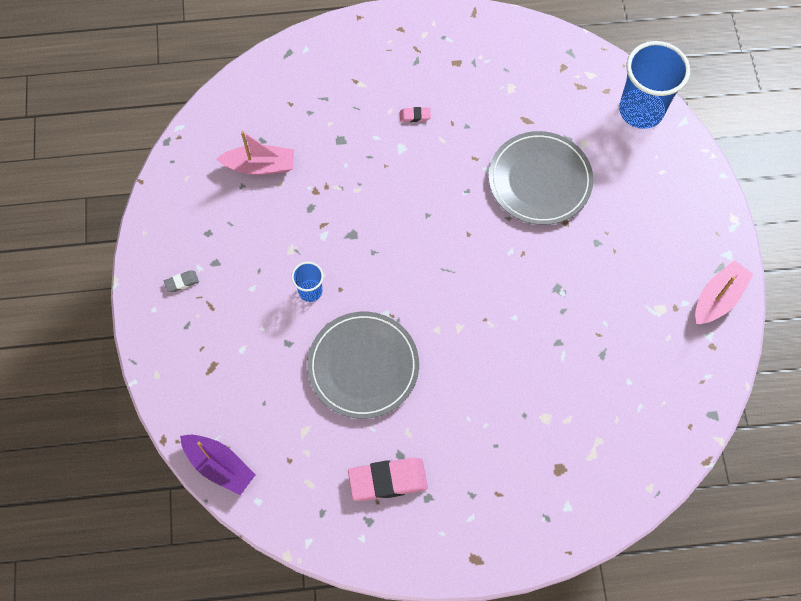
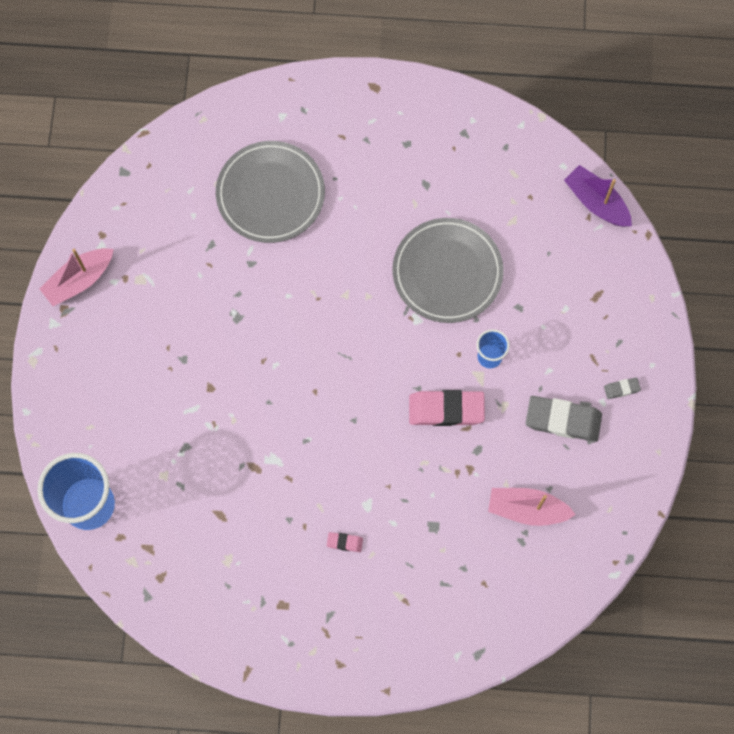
camera: 170 degrees left, 5 degrees up
pink eraser [348,458,428,501] -> pink eraser moved to [409,390,485,426]
grey plate [489,131,593,225] -> grey plate moved to [216,141,325,243]
none -> grey eraser [526,396,602,442]

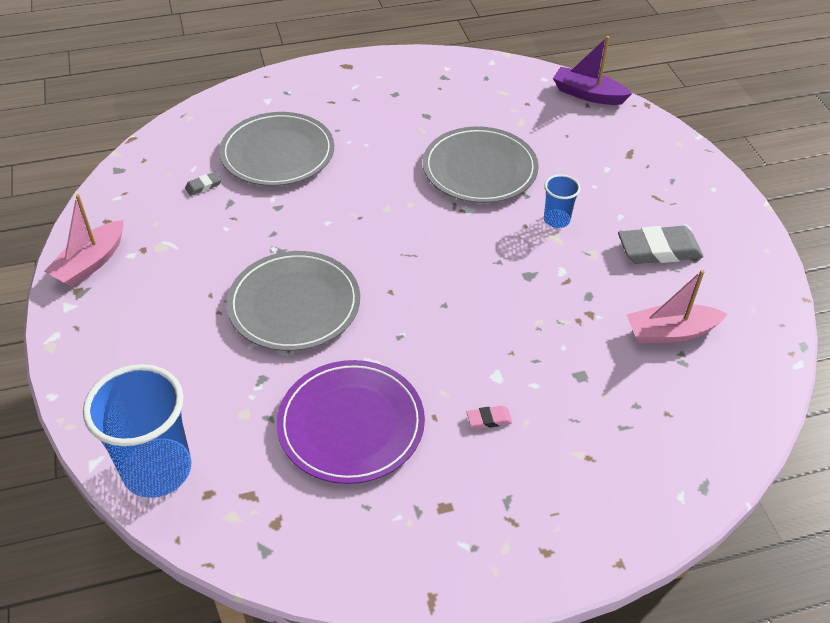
camera: 20 degrees left, 25 degrees down
pink eraser [409,390,485,426] -> none
grey eraser [604,377,641,399] -> grey eraser moved to [185,171,222,196]
none -> grey plate [227,251,360,351]
none -> purple plate [277,360,425,484]

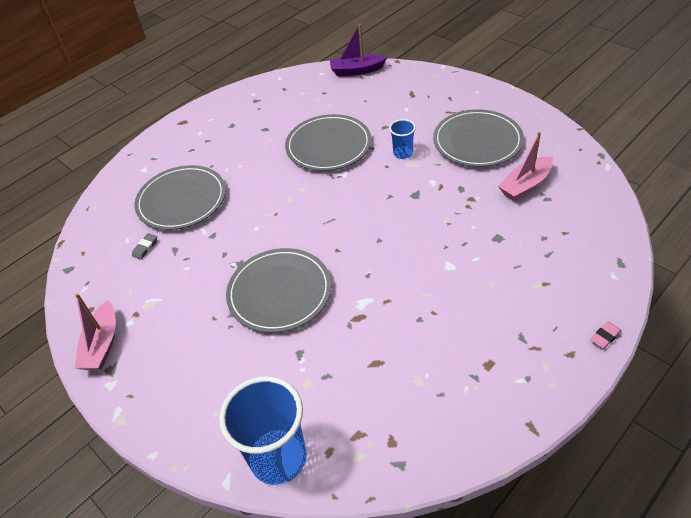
camera: 25 degrees left, 0 degrees up
purple plate [277,360,425,484] -> none
pink eraser [467,406,512,429] -> pink eraser moved to [590,322,622,349]
grey eraser [618,226,703,264] -> grey plate [433,109,524,167]

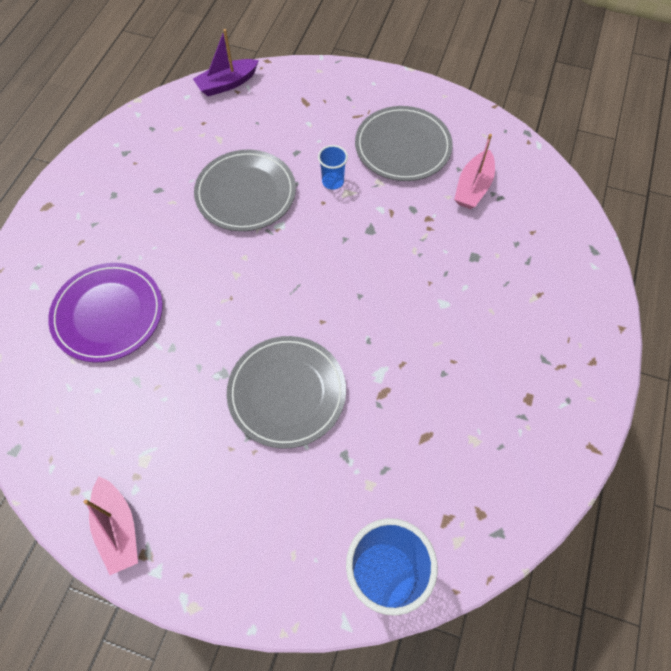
camera: 30 degrees left, 15 degrees up
grey eraser [132,233,157,260] -> none
grey plate [134,165,226,230] -> purple plate [48,263,163,362]
pink eraser [590,322,622,349] -> none

